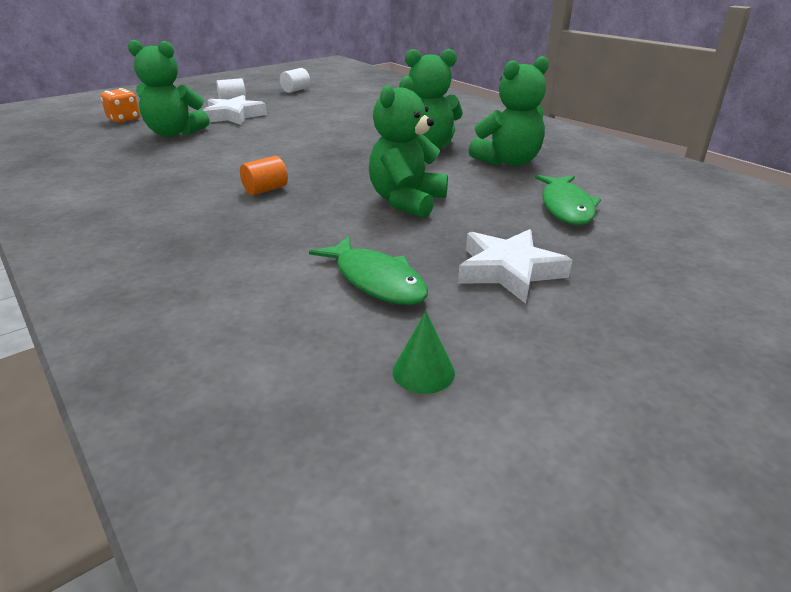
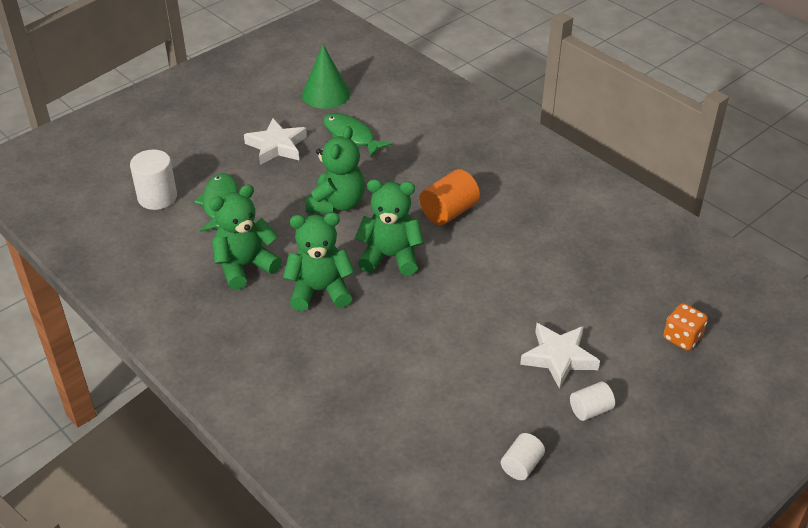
camera: 175 degrees right, 10 degrees up
green teddy bear [128,40,210,137] -> green teddy bear moved to [355,179,424,276]
orange cylinder [240,156,288,195] -> orange cylinder [419,169,480,225], size x1.62
green cone [393,311,455,394] -> green cone [302,45,350,109], size x1.87
none -> white cylinder [130,150,177,210]

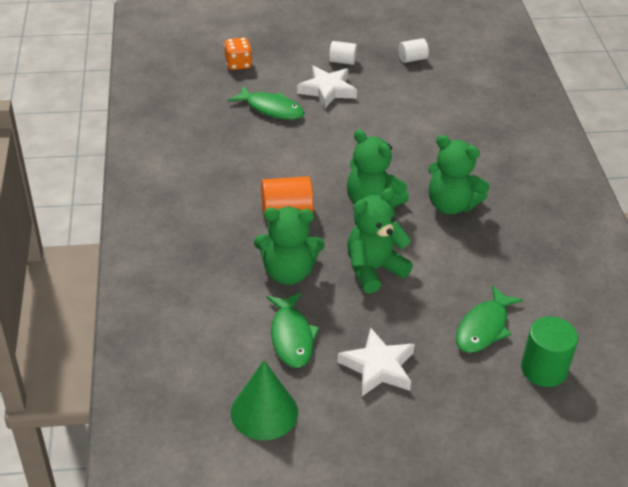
camera: 145 degrees left, 0 degrees up
white cylinder [130,150,177,210] -> green cylinder [521,316,578,387]
green teddy bear [209,184,282,290] -> green teddy bear moved to [254,207,324,285]
none -> green fish [228,86,305,120]

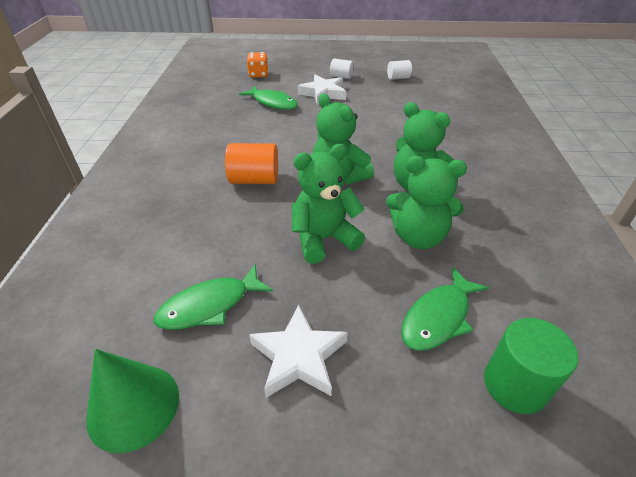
camera: 10 degrees right, 0 degrees up
green teddy bear [254,207,324,285] -> green teddy bear moved to [386,156,467,249]
green fish [267,293,320,368] -> green fish turned 60 degrees clockwise [154,264,273,330]

